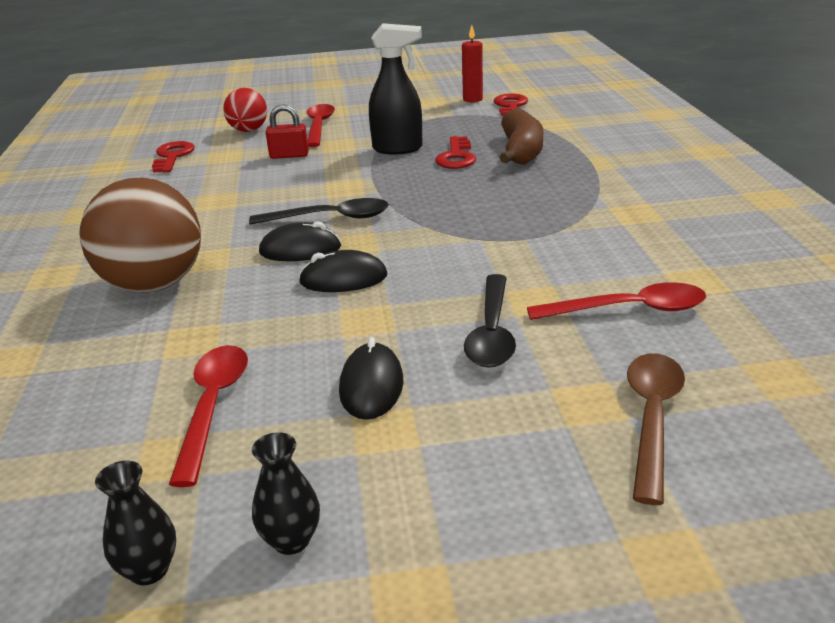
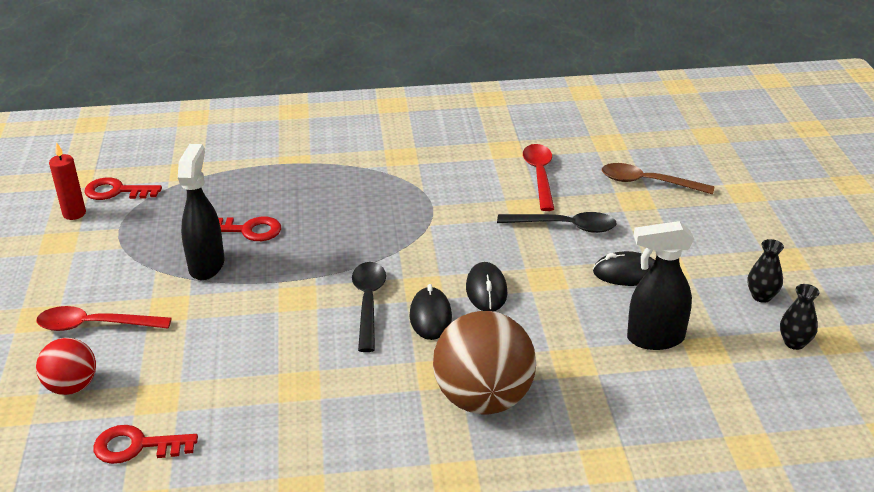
camera: 90 degrees left, 5 degrees up
red spoon [169,345,248,487] -> black spray bottle [627,221,694,350]
red padlock [266,104,309,159] -> none
brown banana [499,108,543,165] -> none

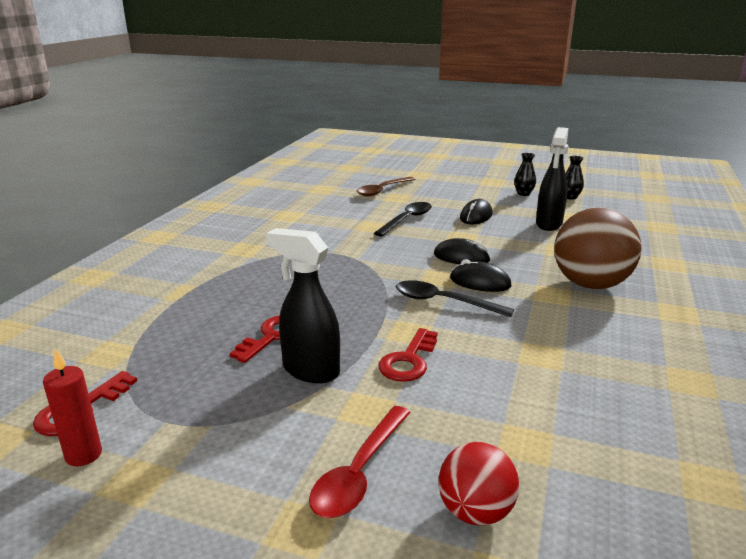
camera: 65 degrees left, 10 degrees down
red key [93,425,198,464] -> red key moved to [379,328,438,382]
red spoon [523,144,554,211] -> none

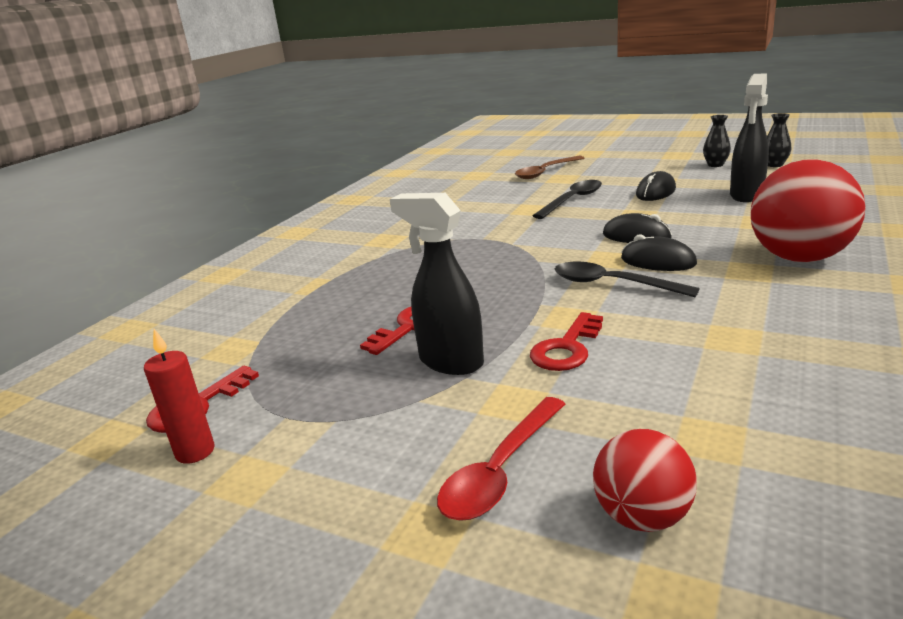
camera: 10 degrees right, 0 degrees up
brown ball [554,207,641,290] -> red ball [751,160,866,262]

